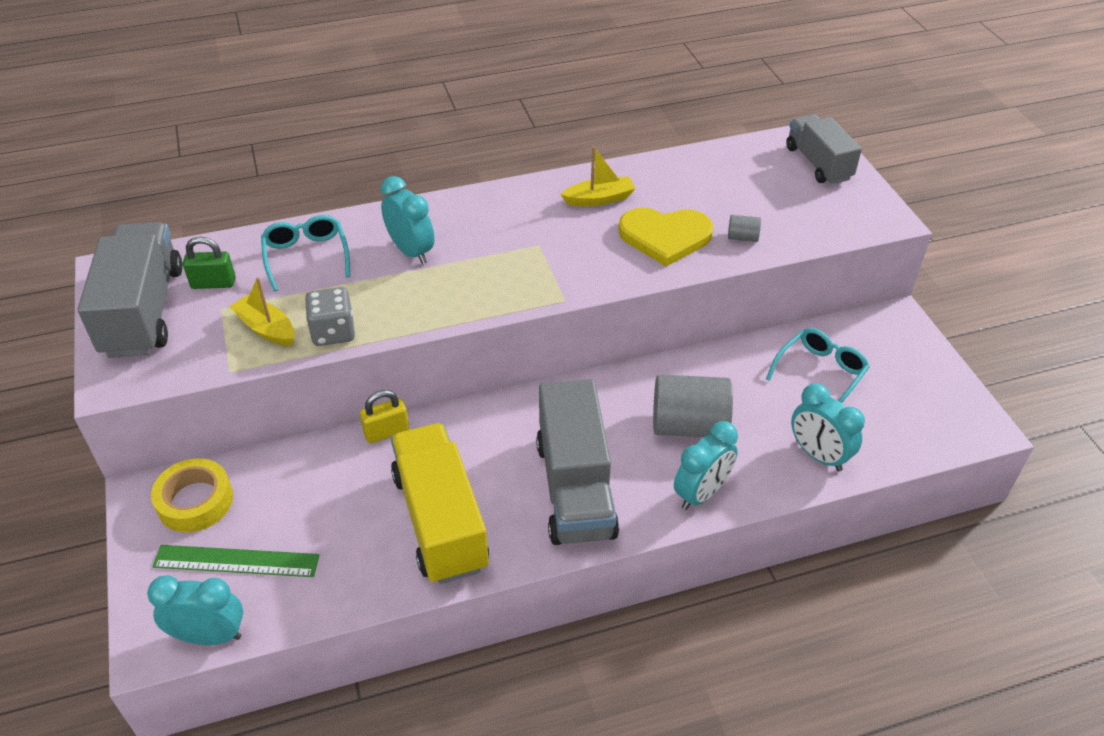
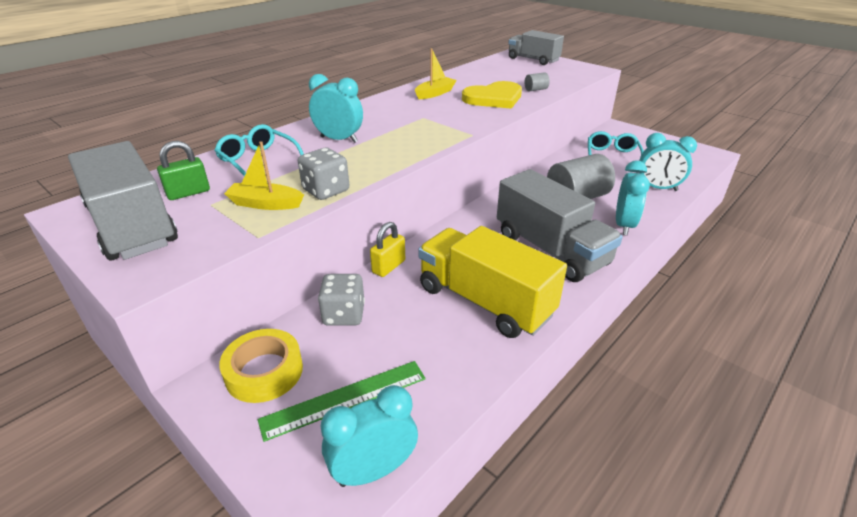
camera: 30 degrees left, 10 degrees down
none -> grey dice [318,274,365,326]

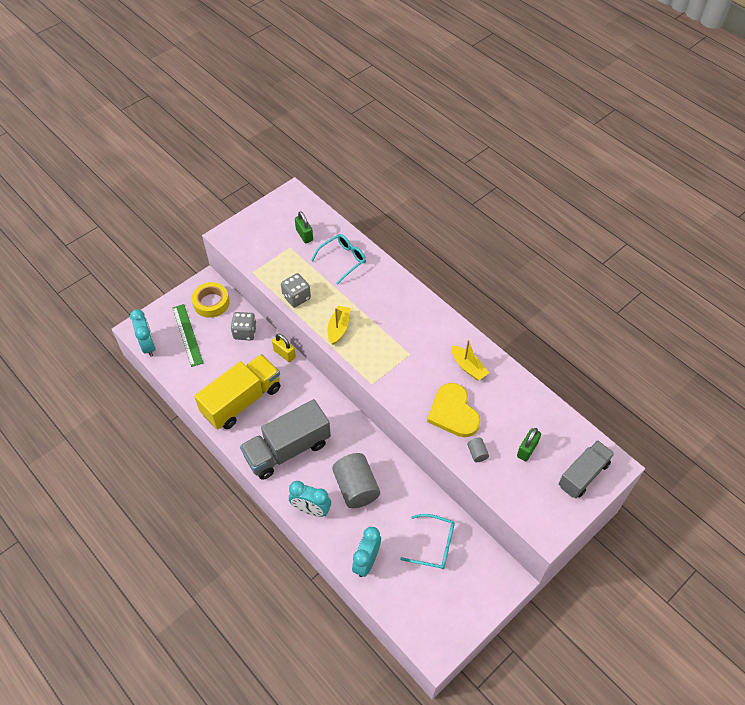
camera: 95 degrees right, 20 degrees up
grey truck [68,141,178,260] -> none
yellow boat [224,141,304,210] -> yellow boat moved to [328,306,350,345]
turquoise clock [309,74,363,143] -> none
none -> green padlock [517,428,541,461]

